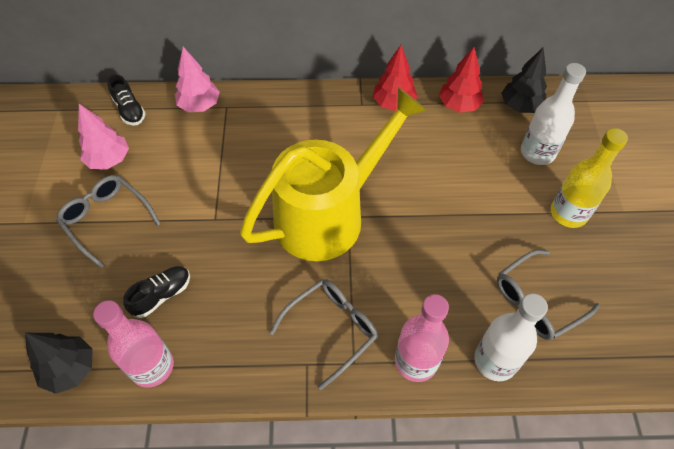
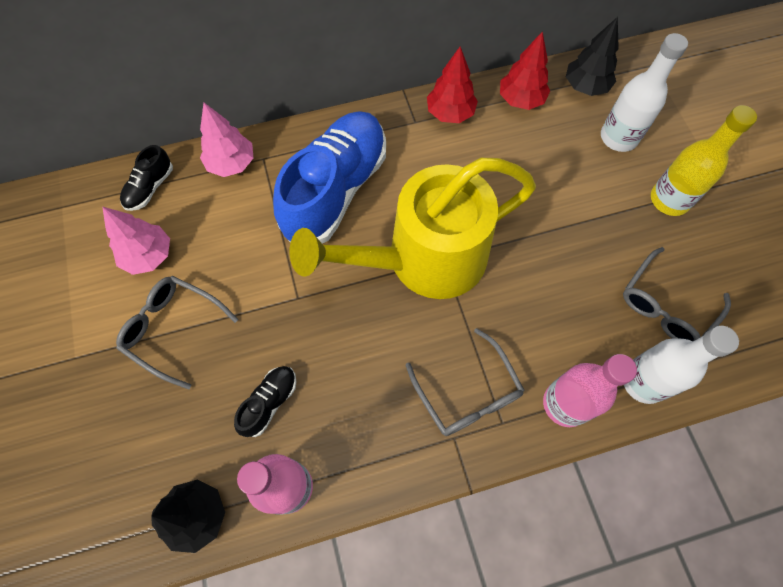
camera: 15 degrees left, 10 degrees up
black shoe [107,74,146,126] -> black shoe turned 75 degrees clockwise [120,145,173,211]
yellow watering can [240,87,427,261] -> yellow watering can turned 150 degrees counterclockwise [290,158,536,299]
grey glasses [270,279,378,390] -> grey glasses turned 120 degrees clockwise [405,328,525,436]
none -> blue shoe [273,111,386,243]

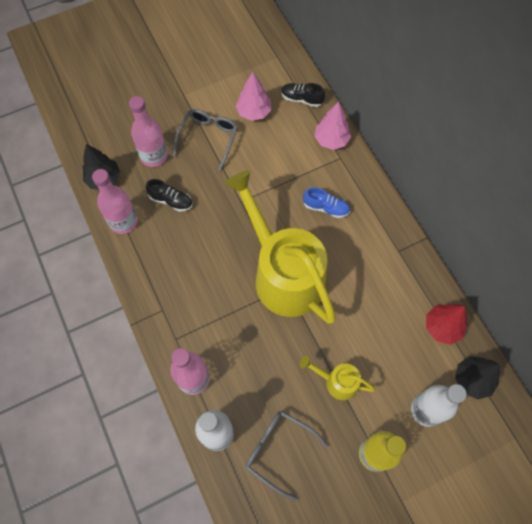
camera: 80 degrees right, 0 degrees up
blue shoe [273,111,386,243] -> blue shoe [303,187,350,218], size x0.43
grey glasses [405,328,525,436] -> none
red tree [427,47,478,123] -> none
none -> pink bottle [129,96,168,167]
none -> yellow watering can [300,356,376,400]

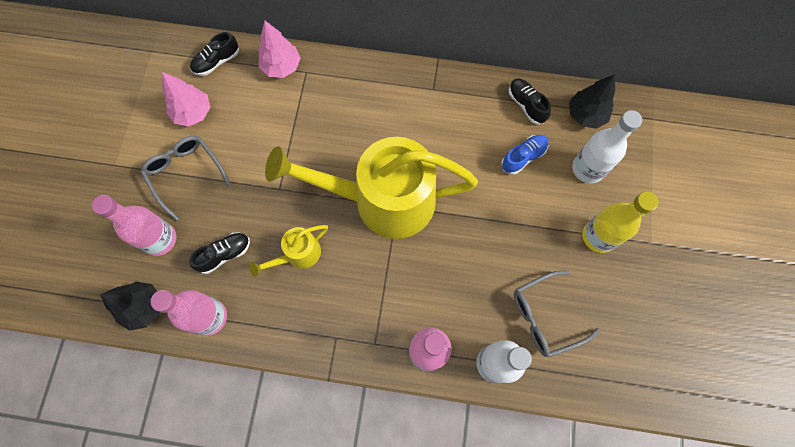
camera: 55 degrees left, 5 degrees up
yellow watering can [300,356,376,400] -> yellow watering can moved to [249,225,328,277]
blue shoe [303,187,350,218] -> blue shoe moved to [501,135,549,175]
red tree [426,304,468,345] -> black shoe [509,78,551,124]

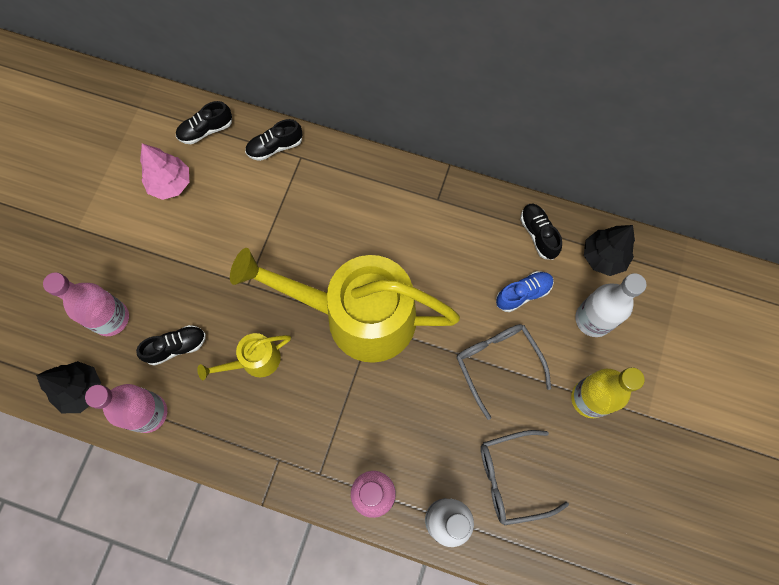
camera: 10 degrees right, 0 degrees up
grey glasses [140,136,231,221] -> grey glasses moved to [456,324,551,420]
pink tree [259,21,301,78] -> black shoe [245,119,302,161]

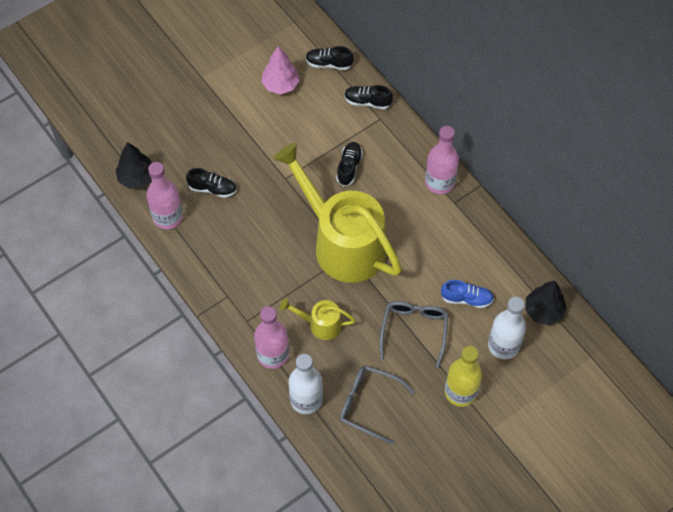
camera: 35 degrees right, 10 degrees down
pink bottle [43,272,129,336] -> pink bottle moved to [425,126,459,194]
yellow watering can [197,333,291,380] -> yellow watering can moved to [280,298,356,340]
black shoe [520,203,562,260] -> black shoe moved to [336,142,363,186]

